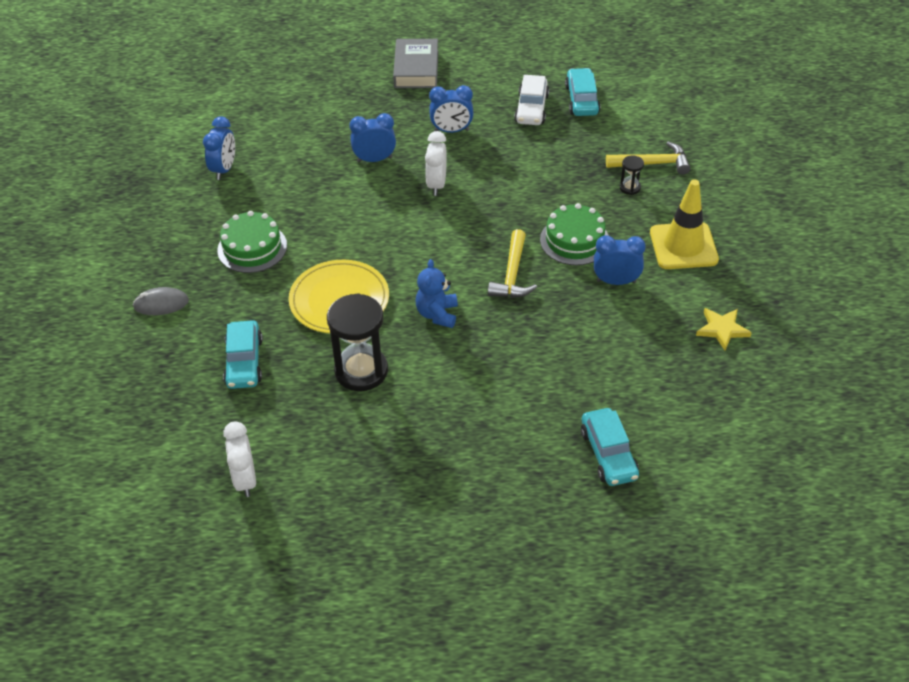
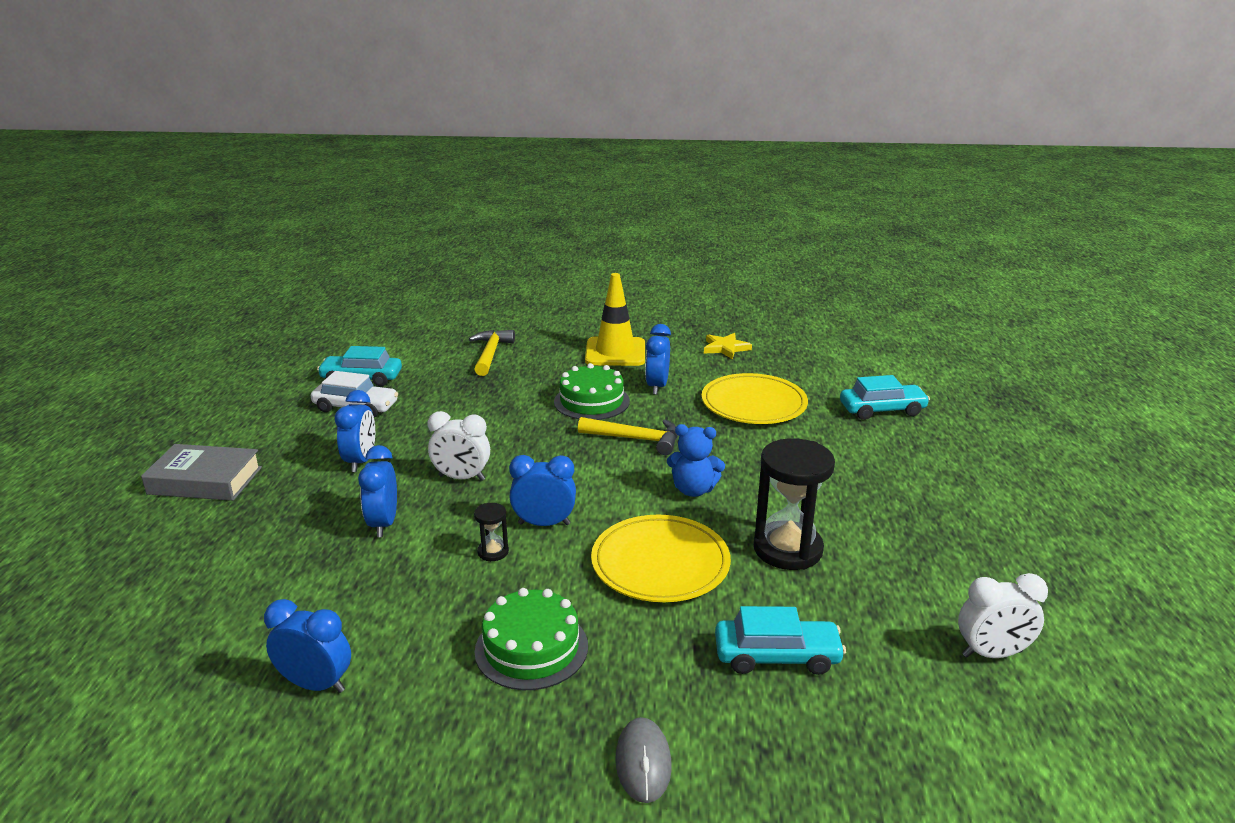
camera: 85 degrees left, 20 degrees down
black hourglass [620,155,644,195] -> black hourglass moved to [474,503,509,561]
none -> blue clock [509,455,576,526]
none -> yellow plate [701,373,808,424]

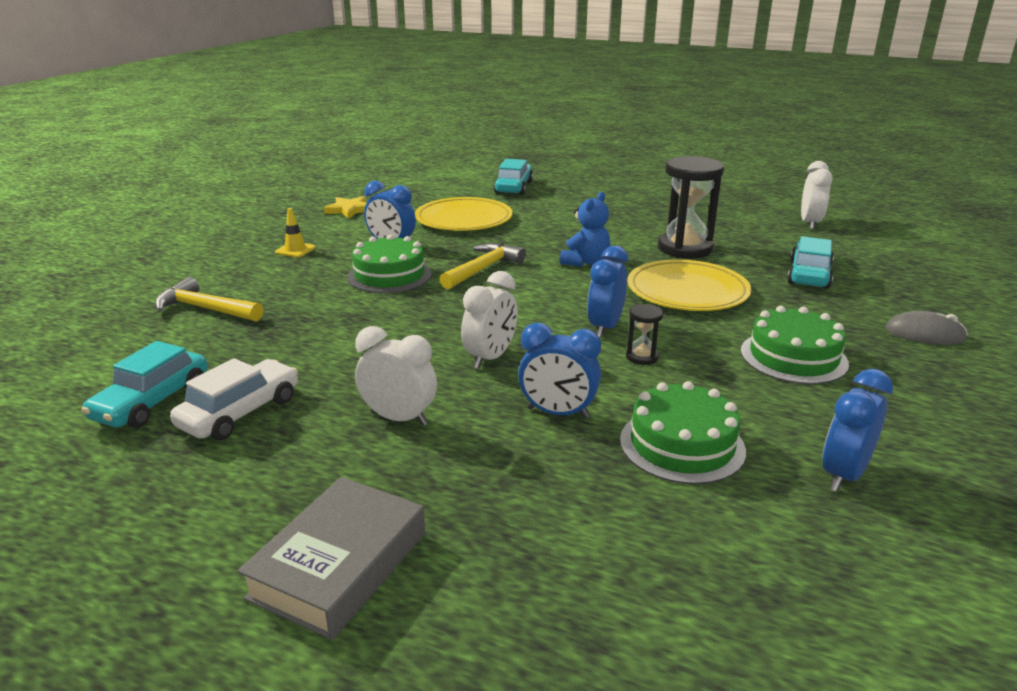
camera: 70 degrees left, 0 degrees up
blue clock [335,390,375,472] -> white clock [355,326,437,426]
yellow traffic cone [585,273,645,366] -> yellow traffic cone [275,208,316,257], size x0.46
none -> green cake [620,381,746,484]

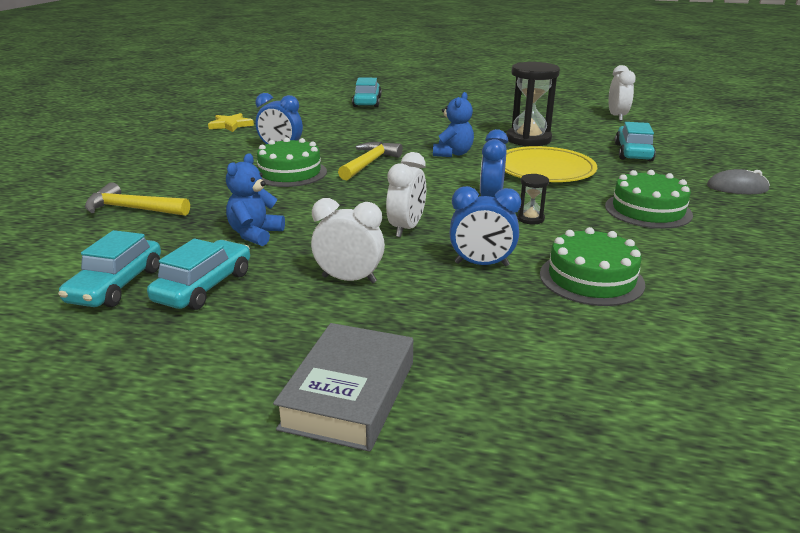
camera: 10 degrees left, 0 degrees up
white car [170,358,298,440] -> turquoise car [147,239,250,310]
yellow traffic cone [275,208,316,257] -> none
yellow plate [415,197,513,231] -> none
blue clock [822,369,893,492] -> none
none -> blue teddy bear [226,153,285,246]

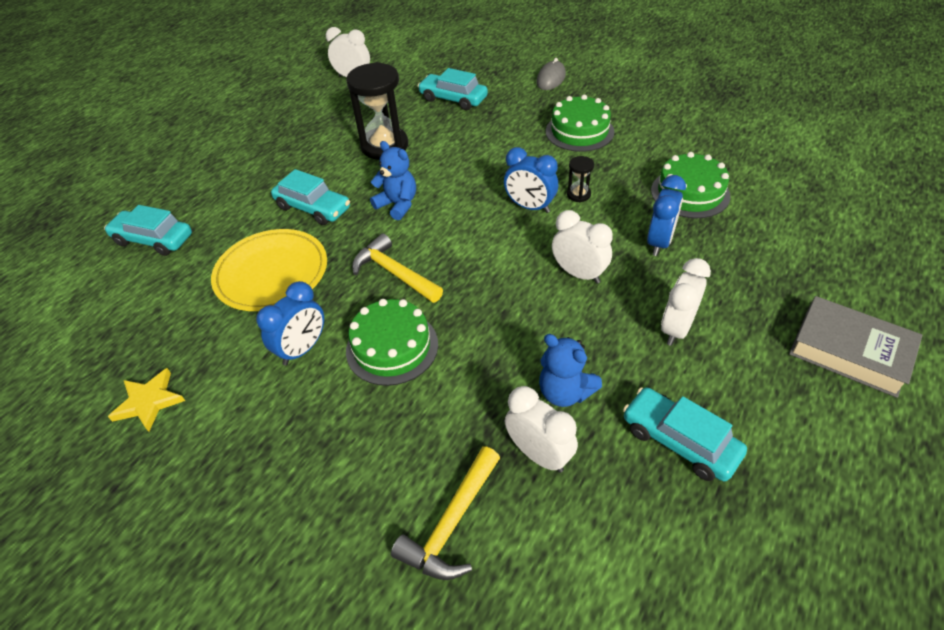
camera: 70 degrees left, 20 degrees up
turquoise car [58,230,161,307] -> turquoise car moved to [271,169,350,225]
yellow plate [505,146,597,182] -> yellow plate moved to [211,229,327,311]
none -> white clock [505,386,578,473]

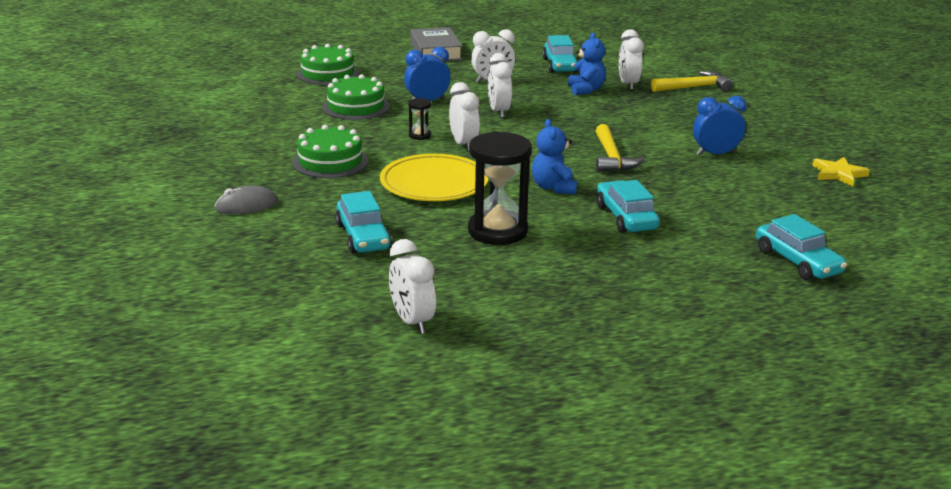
camera: 140 degrees left, 20 degrees down
yellow plate [211,229,327,311] -> yellow plate moved to [380,154,488,201]
green cake [346,299,438,386] -> green cake moved to [297,44,359,85]
blue clock [504,147,558,213] -> white clock [449,82,480,152]

